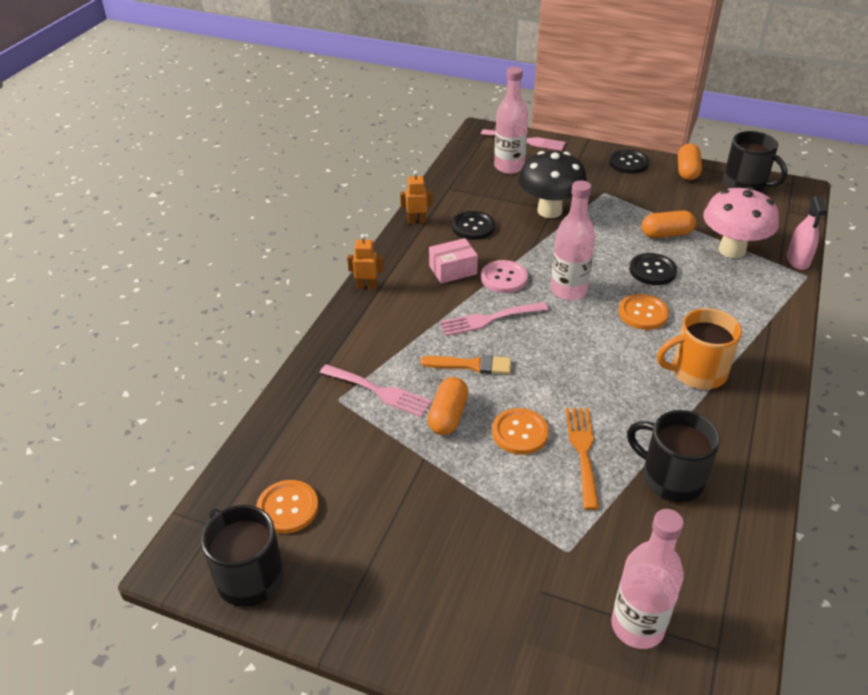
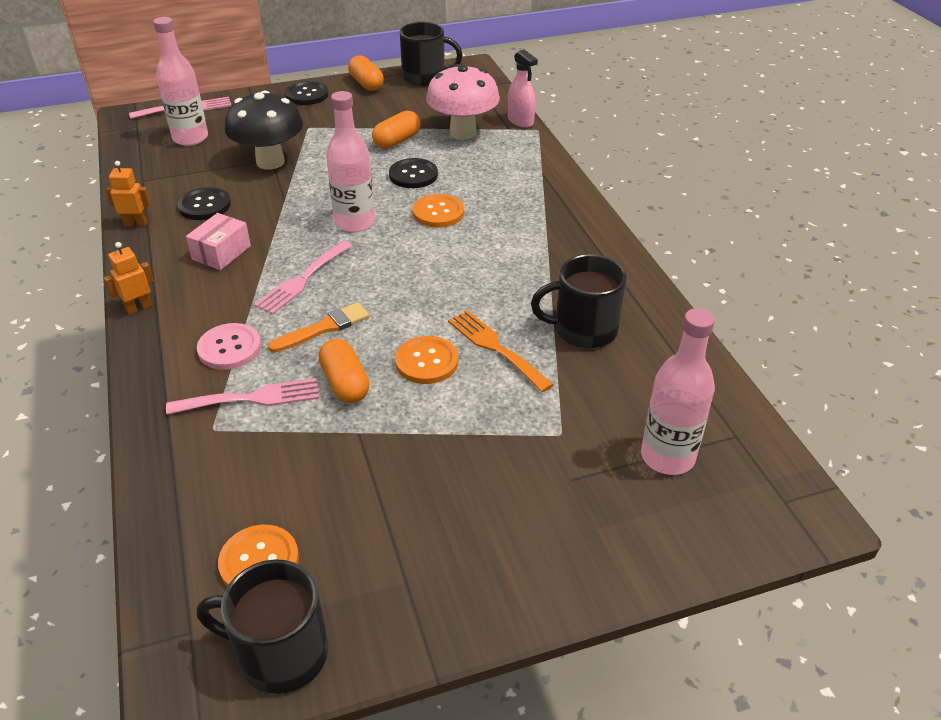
camera: 40 degrees left, 0 degrees up
orange robot [400,170,433,224] -> orange robot turned 45 degrees clockwise [106,161,151,227]
pink button [481,260,528,293] -> pink button moved to [197,323,261,370]
orange mug [657,308,742,389] -> none

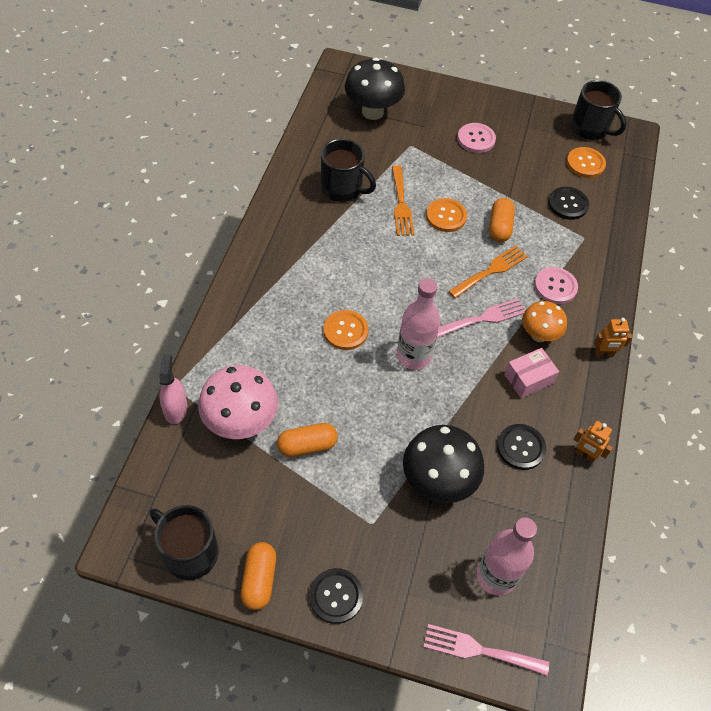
camera: 150 degrees left, 15 degrees up
pink fork [166,378,319,415] -> none
orange brush [268,302,370,353] -> orange fork [449,245,528,298]
black button [389,158,438,188] -> black button moved to [548,187,589,220]
pink bottle [641,308,715,475] -> black mushroom [345,58,405,120]
none -> pink button [458,123,496,153]
none -> orange mushroom [522,301,567,342]

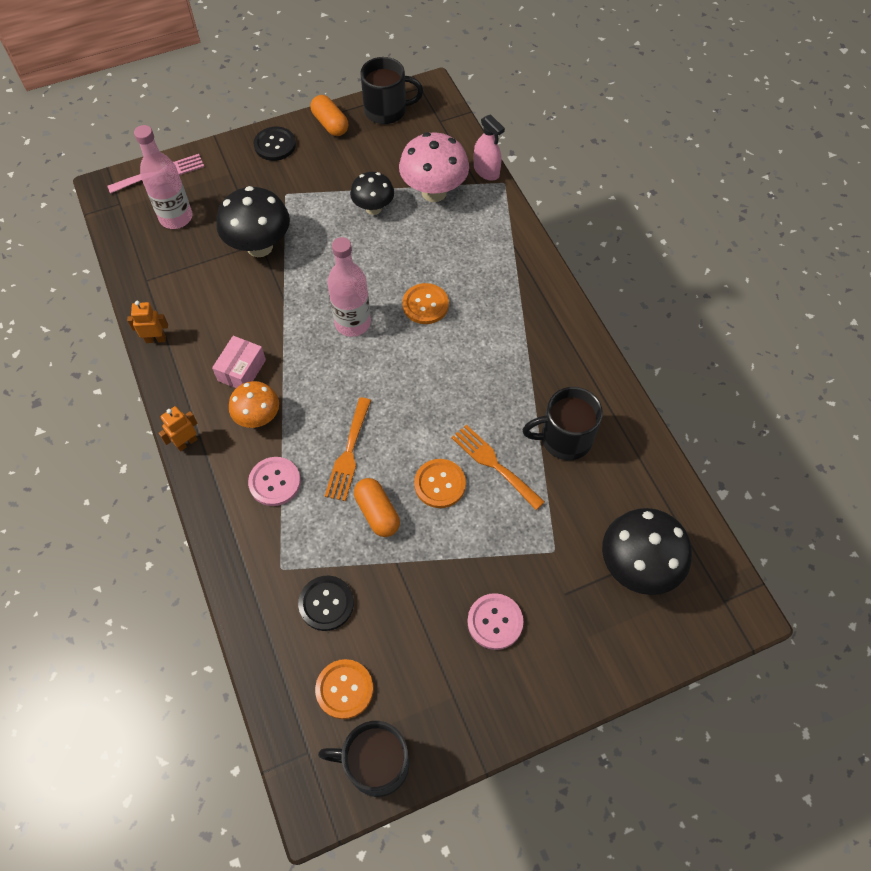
camera: 145 degrees right, 5 degrees up
orange capsule [277,423,338,457] -> black mushroom [350,172,394,215]
pink fork [437,298,526,338] -> none
black button [497,424,546,470] -> none

